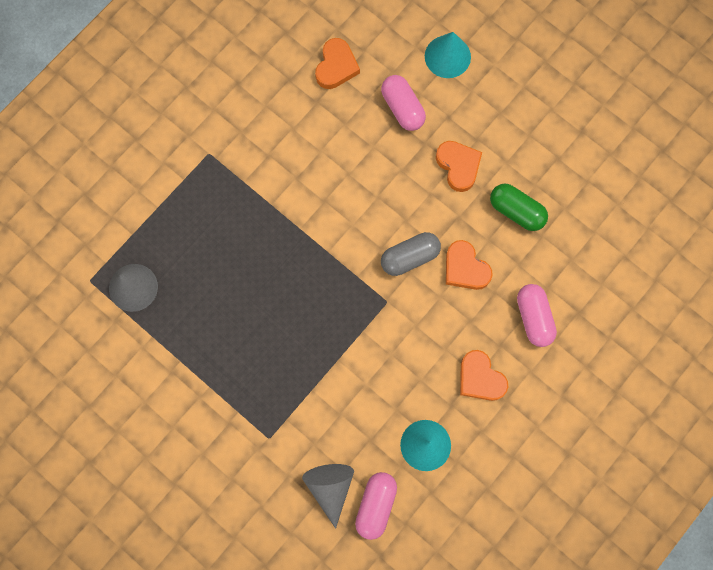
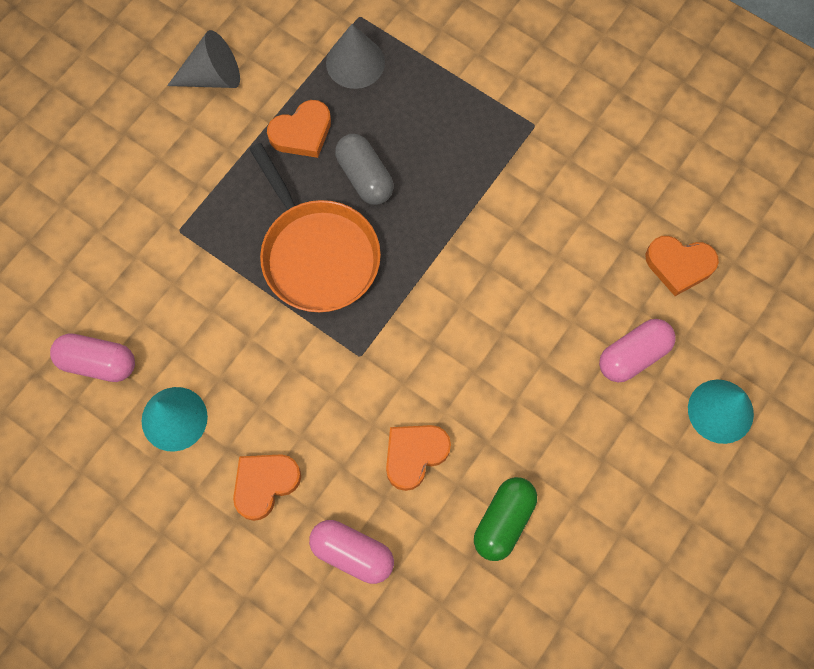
camera: 85 degrees right, 5 degrees down
grey cone [302,464,354,529] -> grey cone moved to [167,30,240,88]
grey capsule [381,232,441,276] -> grey capsule moved to [335,134,394,205]
orange heart [436,141,482,192] -> orange heart moved to [267,100,331,158]
pink capsule [517,284,557,347] -> pink capsule turned 45 degrees clockwise [309,520,394,584]
none -> orange pan [250,143,381,312]

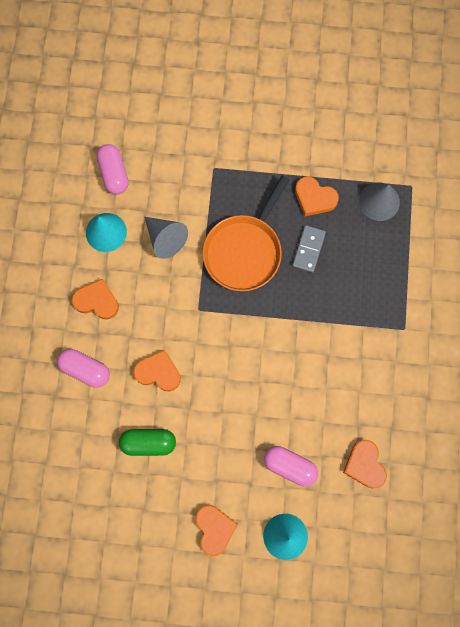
camera: 60 degrees right, 5 degrees up
grey cone [167,30,240,88] -> grey cone moved to [144,217,188,259]
pink capsule [309,520,394,584] -> pink capsule turned 60 degrees counterclockwise [57,349,110,388]
grey capsule [335,134,394,205] -> grey domino [292,225,326,273]
none -> orange heart [196,505,238,556]

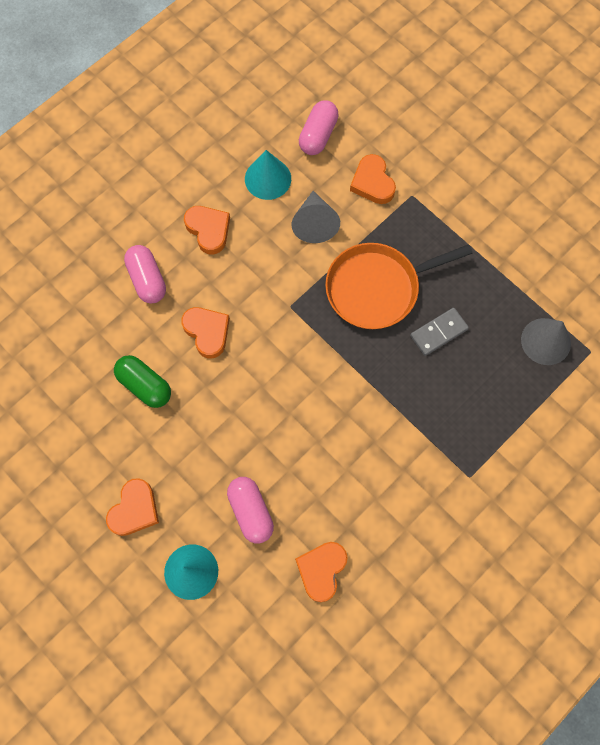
camera: 40 degrees right, 5 degrees down
orange heart [295,176,339,216] -> orange heart moved to [350,154,396,204]

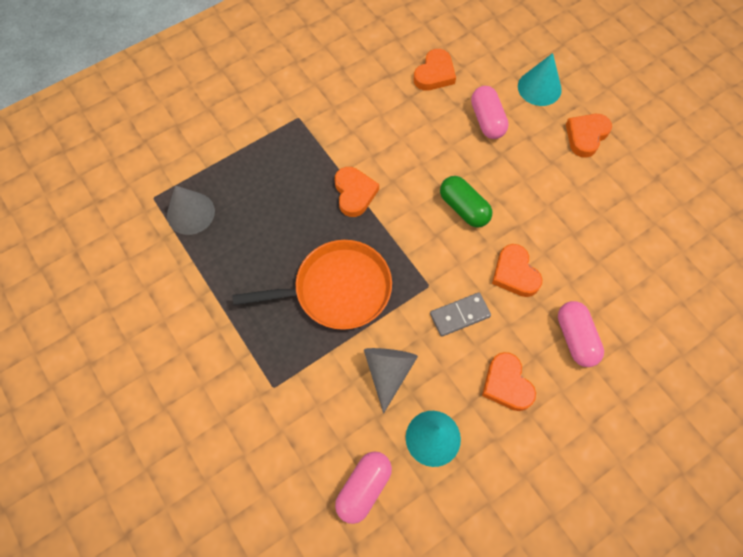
camera: 170 degrees left, 5 degrees down
green capsule [114,355,171,408] -> green capsule moved to [440,176,492,227]
orange heart [350,154,396,204] -> orange heart moved to [335,167,379,217]
grey domino [410,308,469,356] -> grey domino moved to [430,292,491,337]

